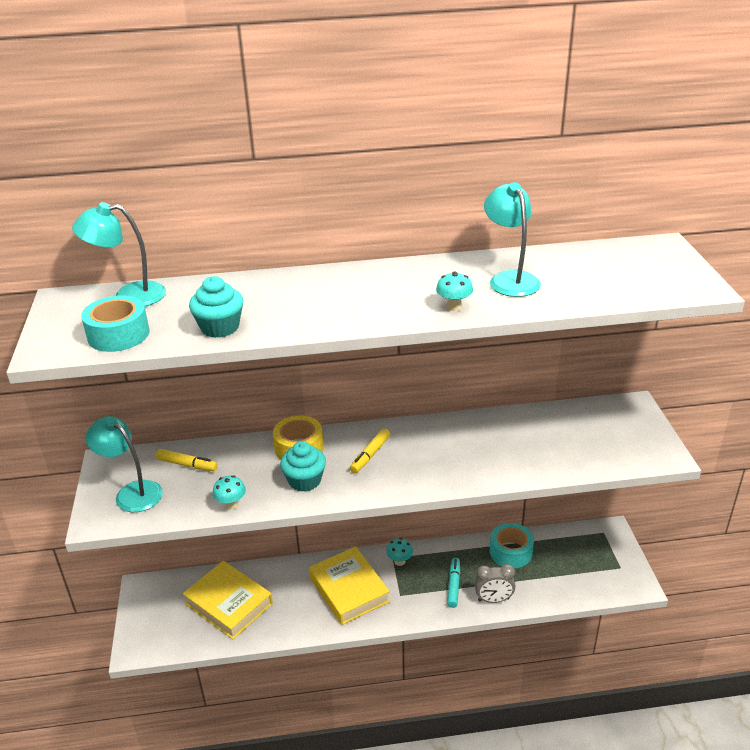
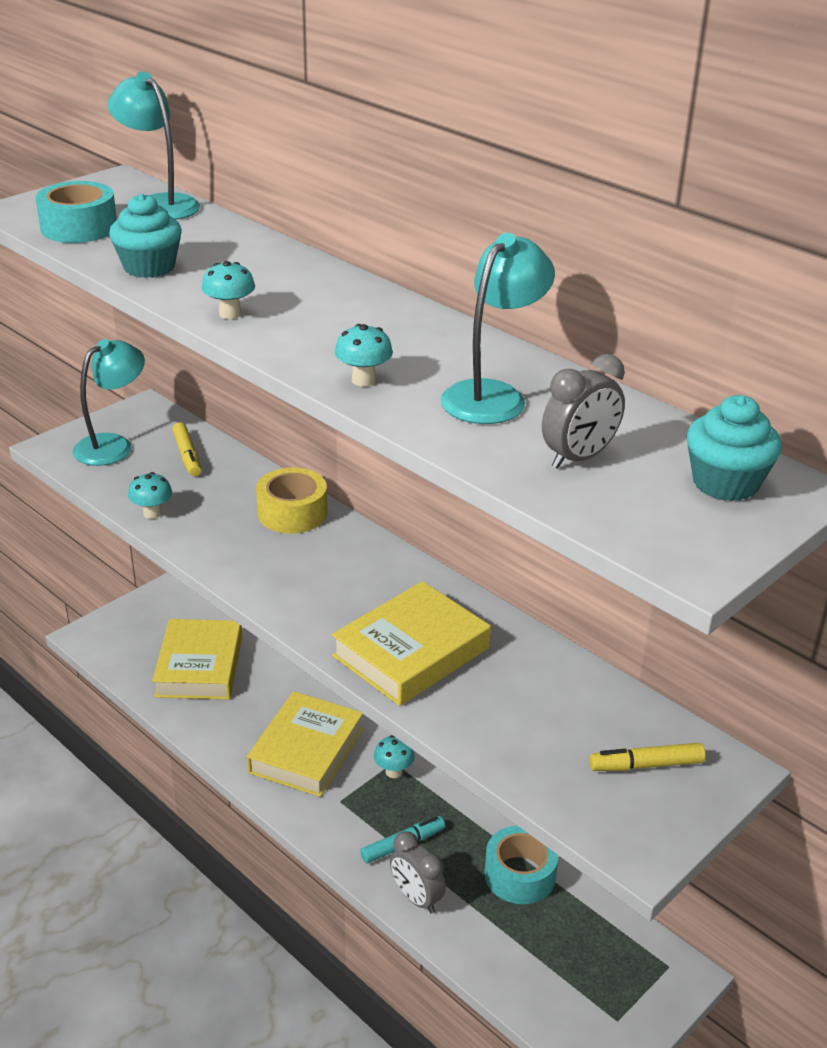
camera: 50 degrees right, 0 degrees up
turquoise lamp [86,416,163,513] -> turquoise lamp turned 45 degrees clockwise [73,339,145,466]
turquoise cupcake [280,441,326,492] -> turquoise cupcake moved to [687,395,782,501]
yellow marker [350,429,390,473] -> yellow marker moved to [589,743,706,771]
none -> turquoise mushroom [201,261,255,319]
none -> yellow book [332,581,491,706]
none -> grey clock [542,354,625,469]

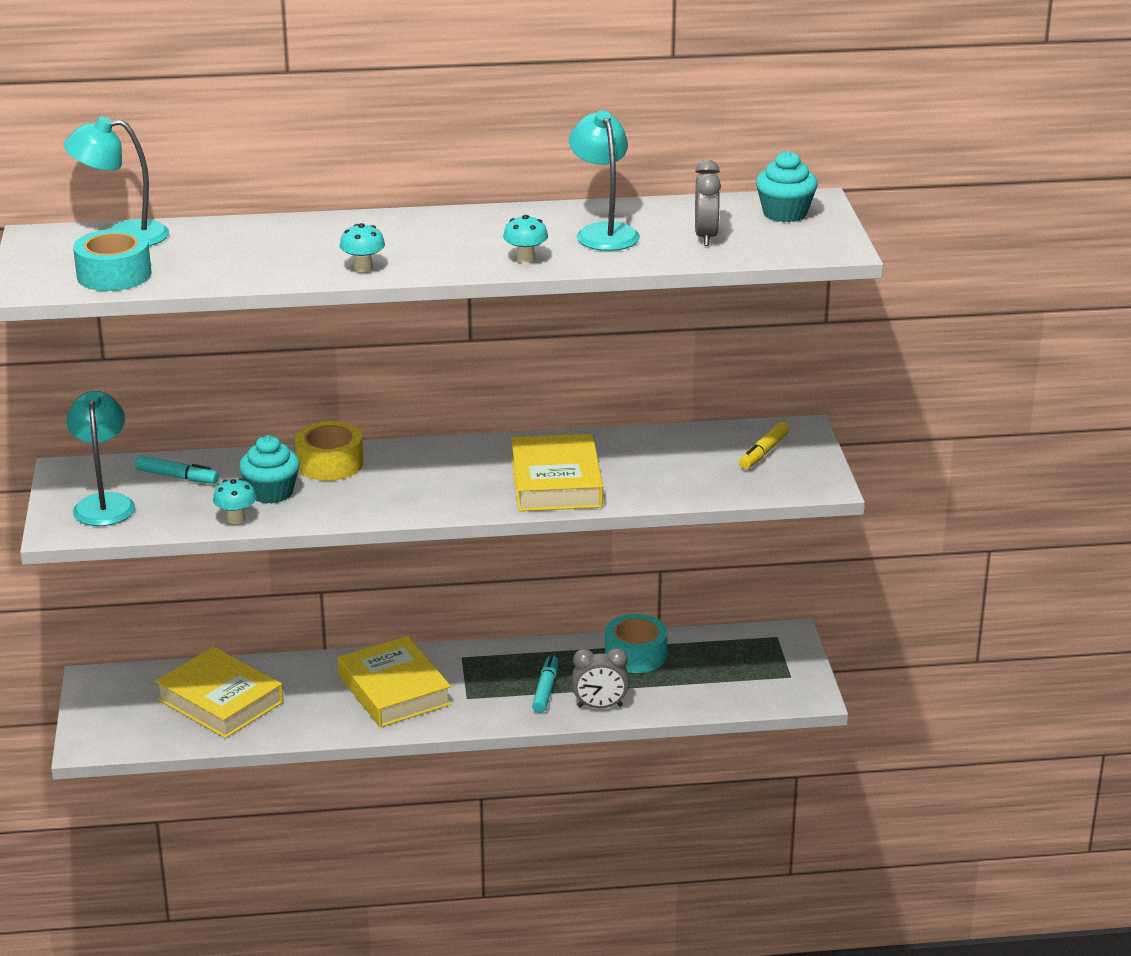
camera: 50 degrees left, 5 degrees down
turquoise cupcake [109,194,182,278] -> turquoise cupcake moved to [239,435,300,504]
yellow marker [172,423,201,476] -> turquoise marker [135,455,219,484]
turquoise mushroom [374,735,415,778] -> none

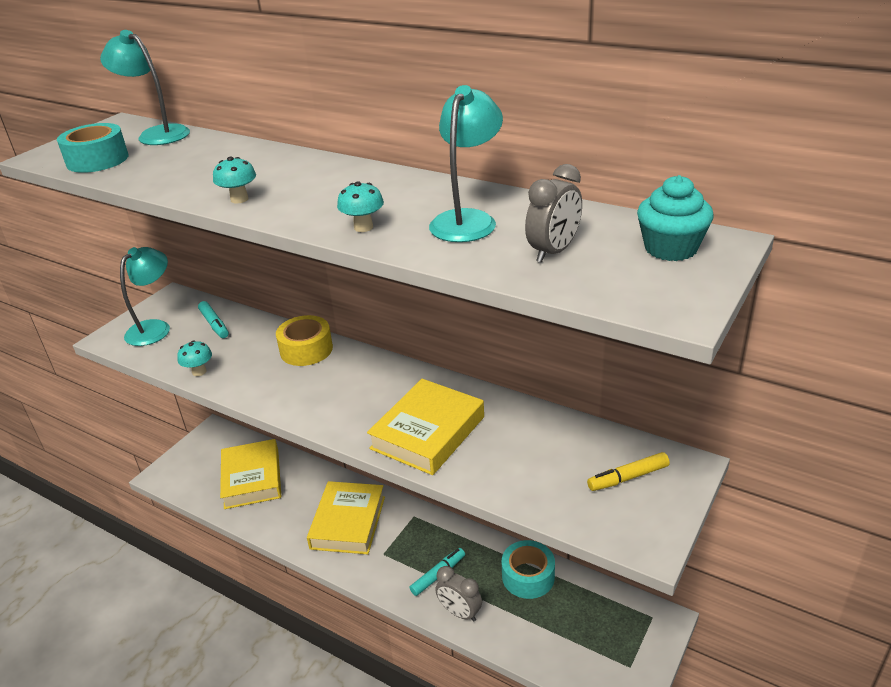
camera: 40 degrees right, 5 degrees up
turquoise cupcake [239,435,300,504] -> none

